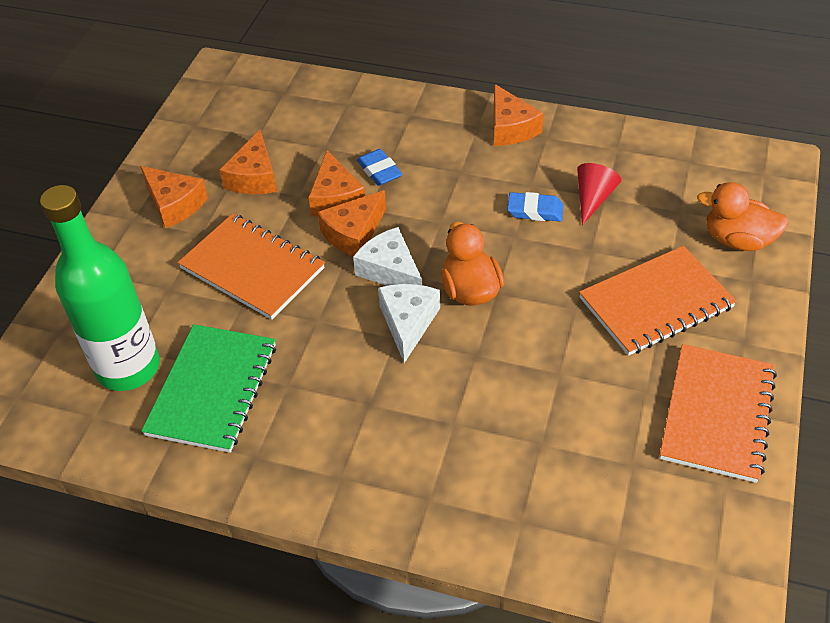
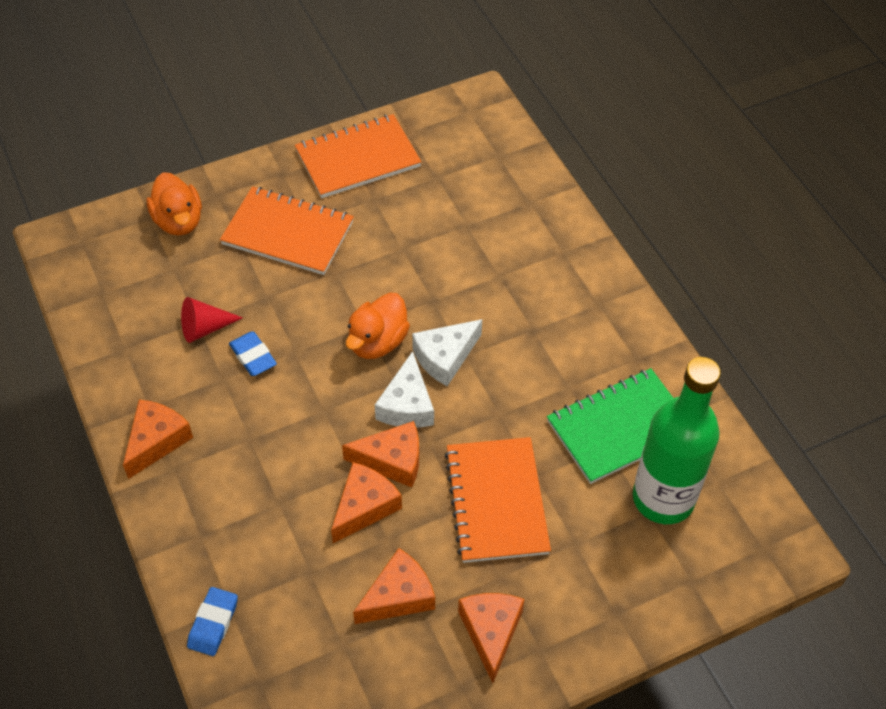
camera: 135 degrees left, 5 degrees up
blue eraser [357,149,402,186] -> blue eraser moved to [187,587,238,656]

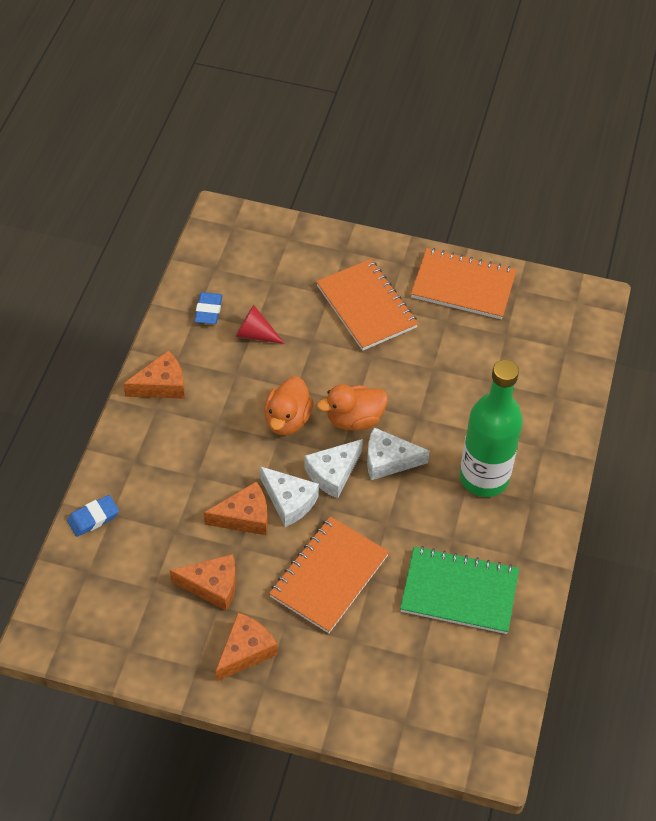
camera: 40 degrees right, 0 degrees up
orange duck [147,172,202,236] -> orange duck moved to [264,376,313,435]
blue eraser [229,331,277,376] -> blue eraser moved to [194,292,222,324]
orange cheese [342,421,419,488] -> white cheese [260,466,319,527]
green bottle [633,357,721,524] -> green bottle moved to [460,360,523,497]

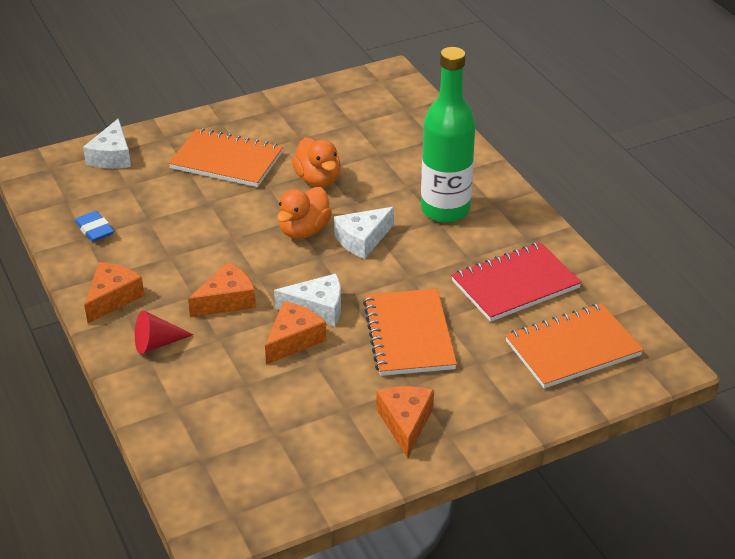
camera: 40 degrees left, 15 degrees down
blue eraser [67,495,119,537] -> none
orange cheese [170,554,236,611] -> orange cheese moved to [188,262,256,317]
red cone [235,305,285,344] -> red cone moved to [135,310,194,354]
orange duck [264,376,313,435] -> orange duck moved to [292,137,341,187]
white cheese [305,439,363,499] -> white cheese moved to [83,118,131,169]
green notebook [400,546,519,634] -> red notebook [451,242,582,322]
orange notebook [411,248,517,319] -> orange notebook moved to [505,303,644,388]

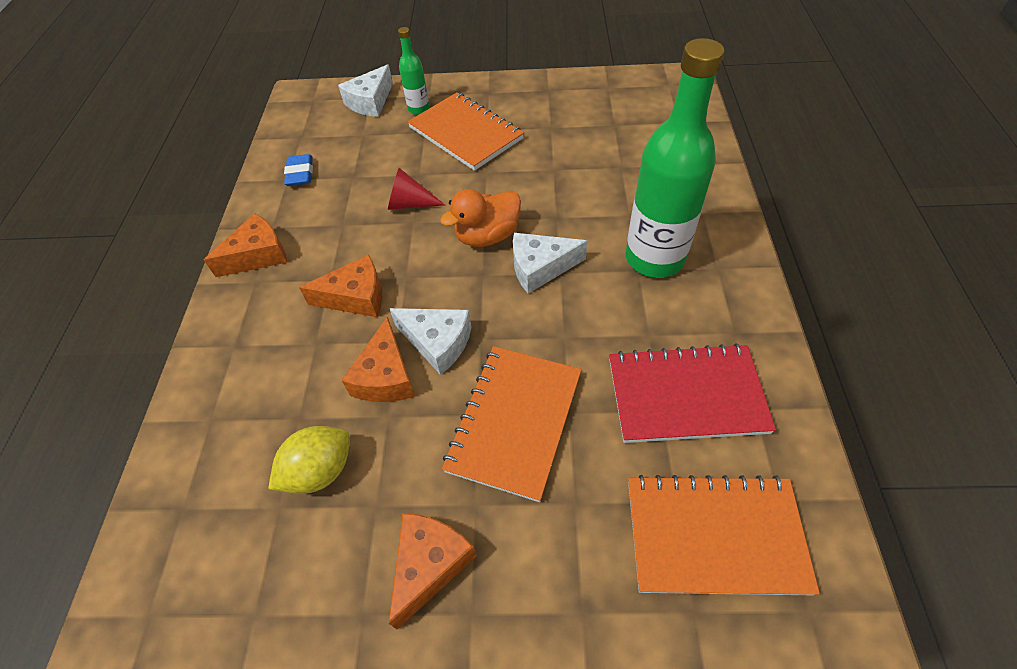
camera: 30 degrees right, 15 degrees up
red cone [135,310,194,354] -> red cone moved to [388,168,445,210]
orange cheese [265,301,326,365] -> orange cheese turned 120 degrees clockwise [341,317,415,402]
orange duck [292,137,341,187] -> none
none -> yellow lemon [268,426,350,494]
none -> green bottle [398,27,429,115]

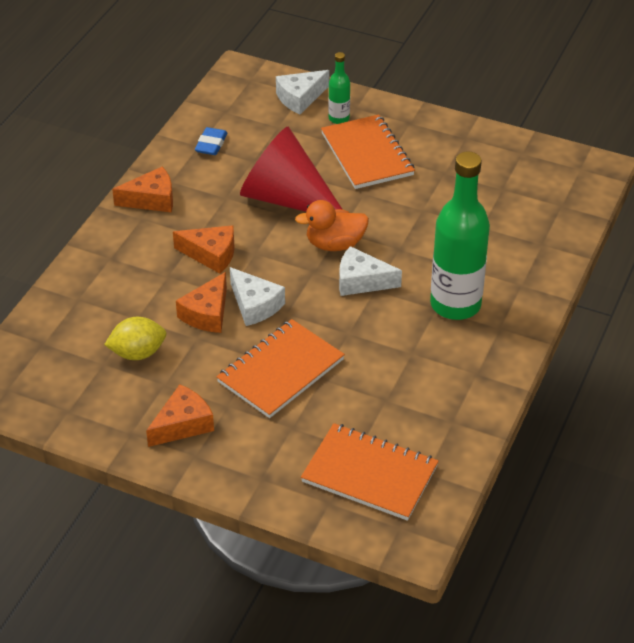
camera: 20 degrees right, 10 degrees down
red cone [388,168,445,210] -> red cone [240,126,342,212], size x2.23
red notebook [609,343,776,443] -> none

